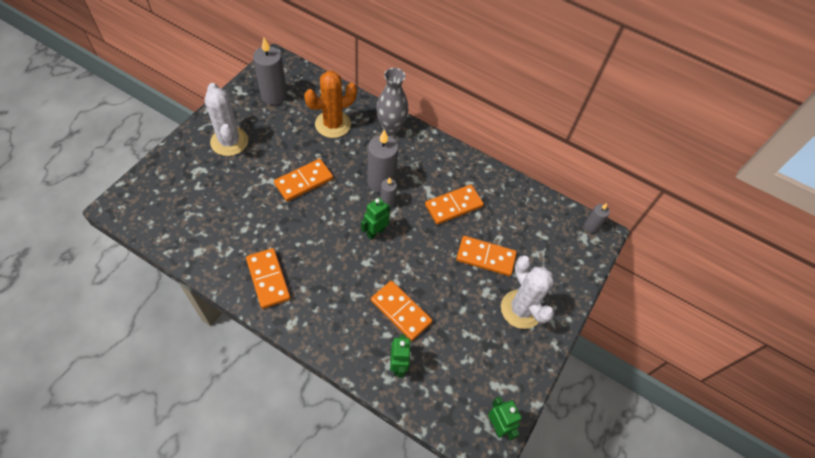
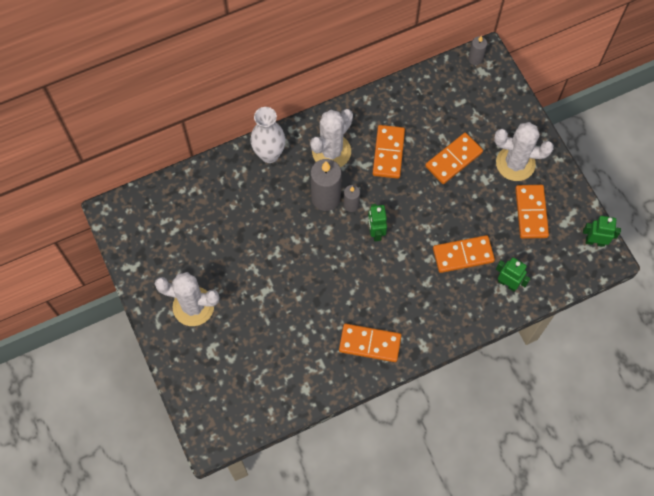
camera: 50 degrees left, 10 degrees up
grey candle [253,38,287,105] -> none
orange domino [274,159,333,202] -> orange domino moved to [515,185,549,239]
orange cactus [304,71,357,138] -> none
grey vase [376,68,408,135] -> white vase [251,107,286,163]
none -> white cactus [310,109,353,167]

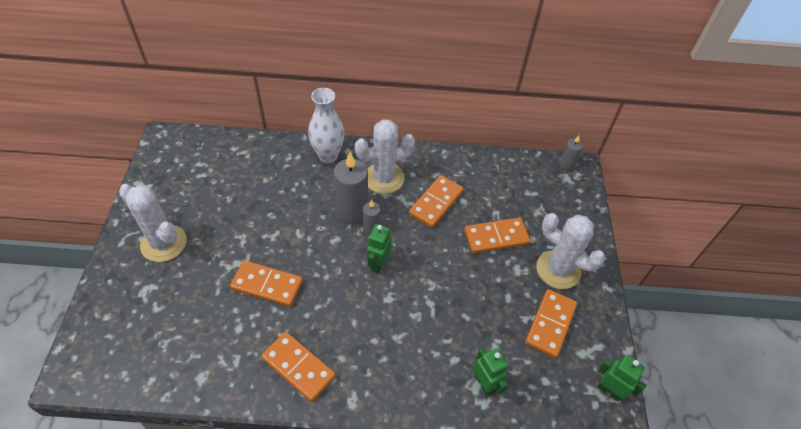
camera: 25 degrees right, 15 degrees down
orange domino [433,235,495,273] -> orange domino moved to [230,260,303,307]

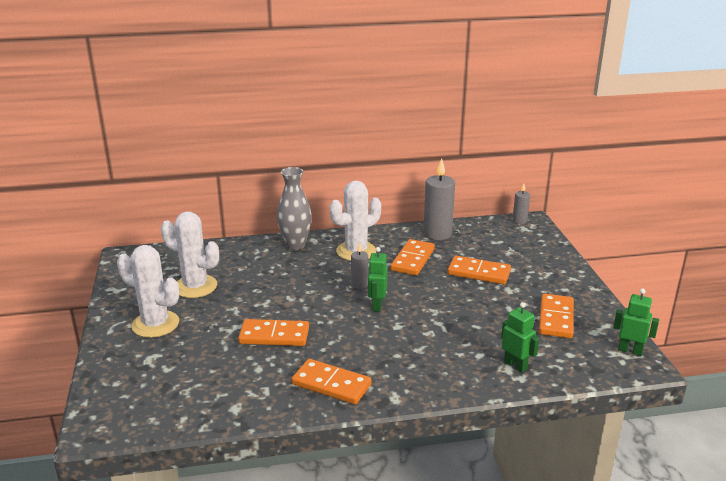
camera: 10 degrees left, 25 degrees down
white vase [308,88,344,163] -> grey vase [277,167,312,250]
grey candle [334,152,368,224] -> grey candle moved to [423,158,455,240]
orange domino [464,218,530,254] -> orange domino turned 45 degrees clockwise [448,256,511,284]
white cactus [536,213,605,289] -> white cactus moved to [161,212,219,298]

